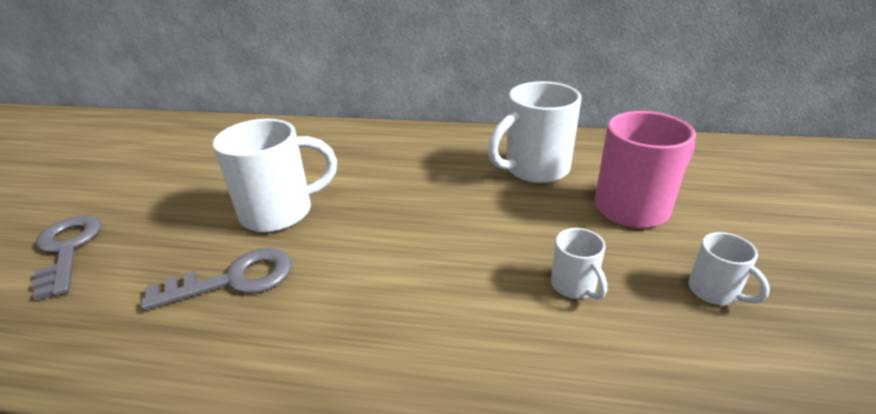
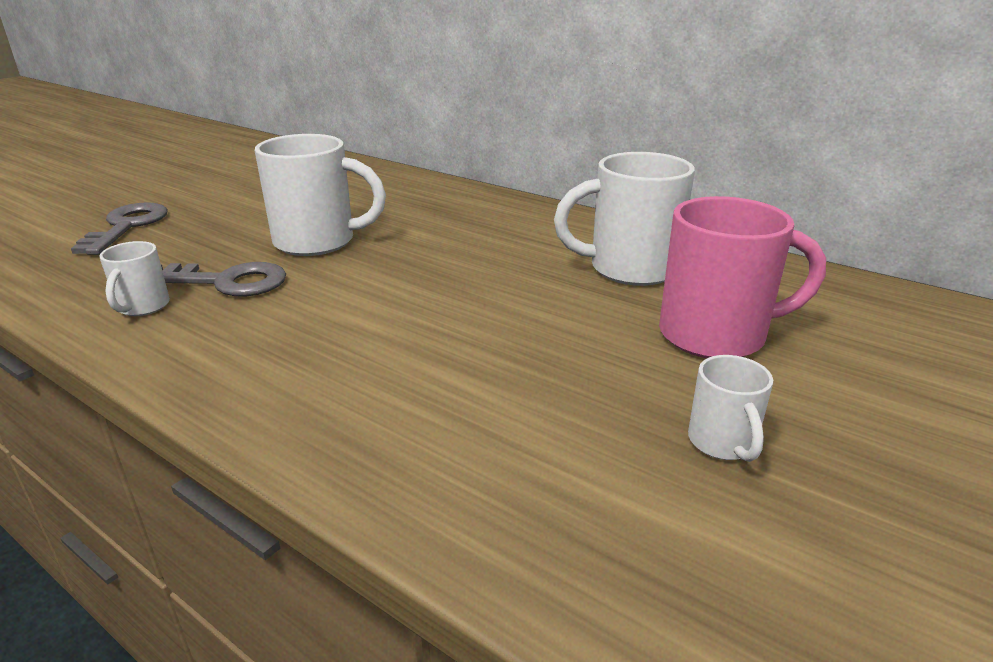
camera: 25 degrees right, 5 degrees down
white mug [551,228,607,300] -> white mug moved to [100,241,170,316]

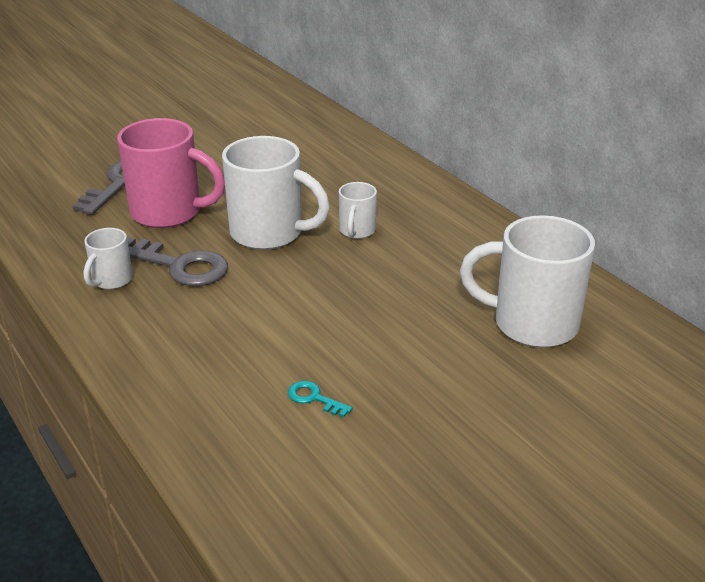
camera: 20 degrees right, 5 degrees up
pink mug [659,196,826,358] -> pink mug moved to [117,118,225,228]
white mug [688,355,773,462] -> white mug moved to [339,182,377,239]
none -> turquoise key [288,381,353,417]

